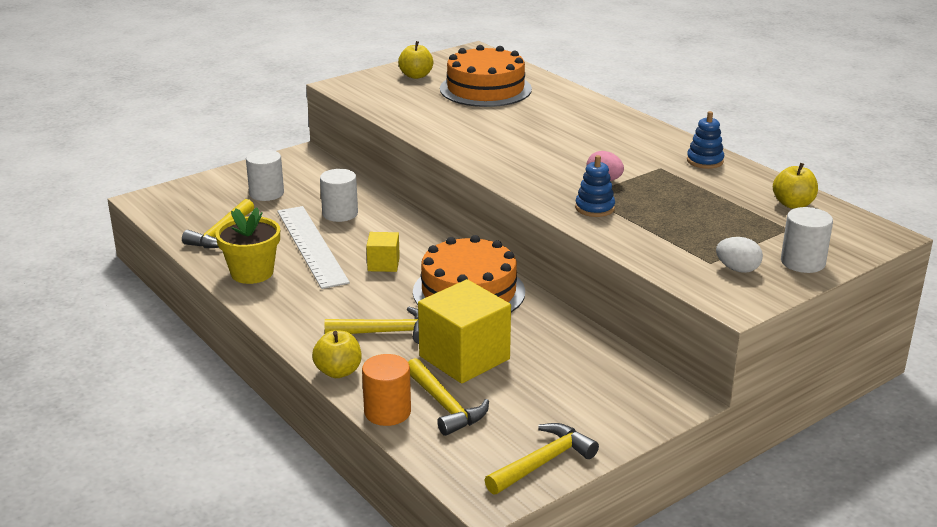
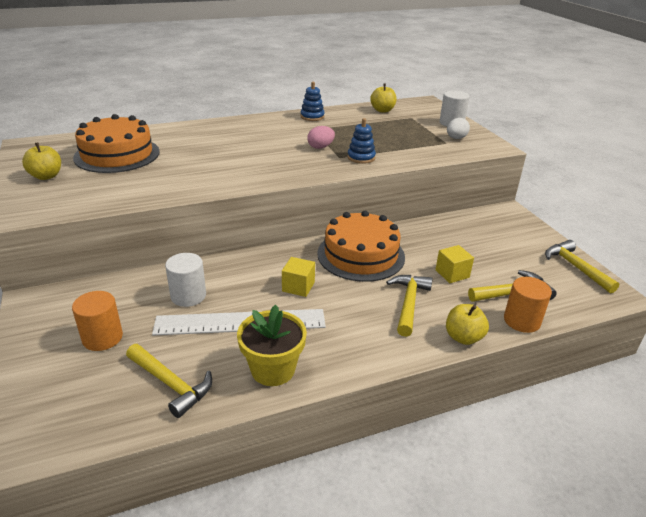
camera: 75 degrees left, 5 degrees up
white cylinder [246,150,284,201] -> orange cylinder [72,291,123,351]
yellow cube [418,279,511,384] -> yellow cube [435,245,474,283], size x0.51

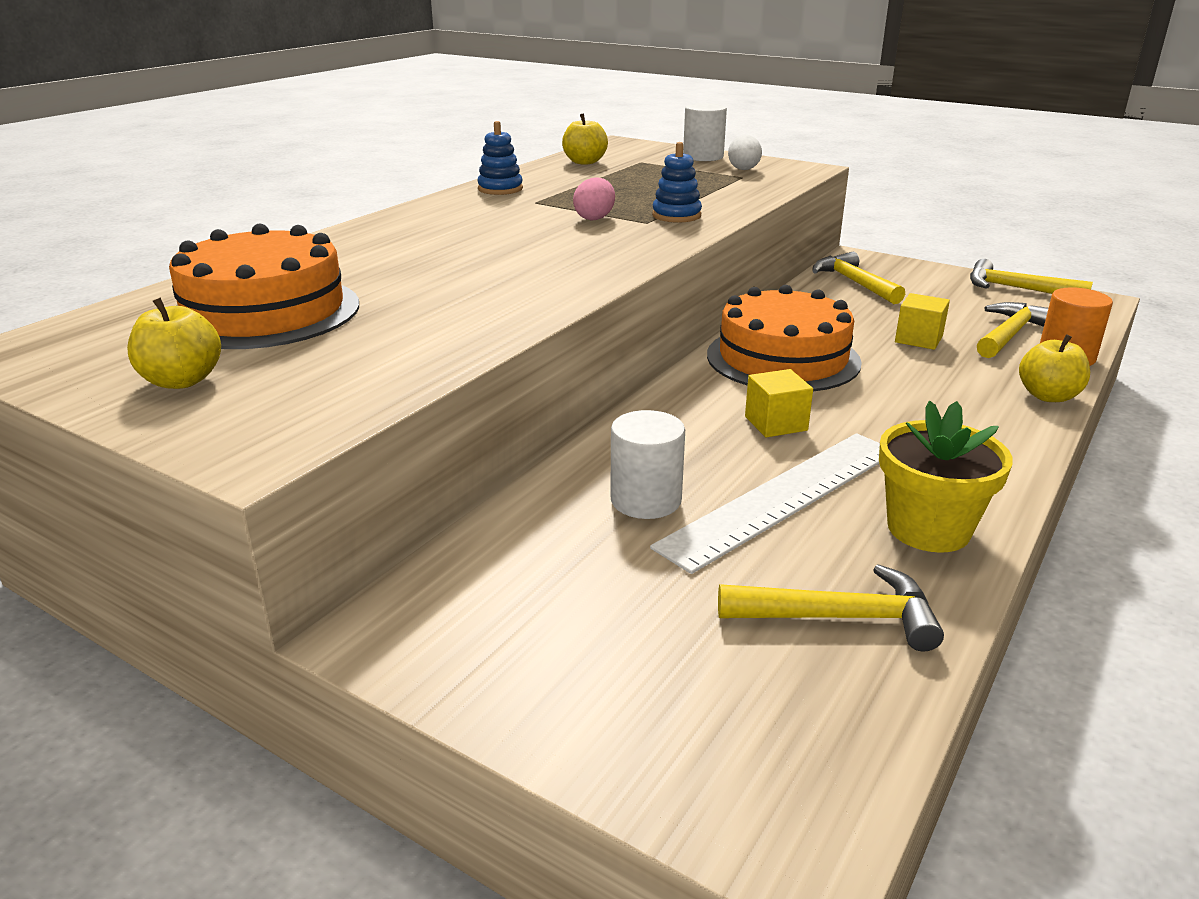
camera: 35 degrees left, 5 degrees down
orange cylinder [72,291,123,351] -> none
yellow hammer [386,275,433,337] -> yellow hammer moved to [813,252,905,304]

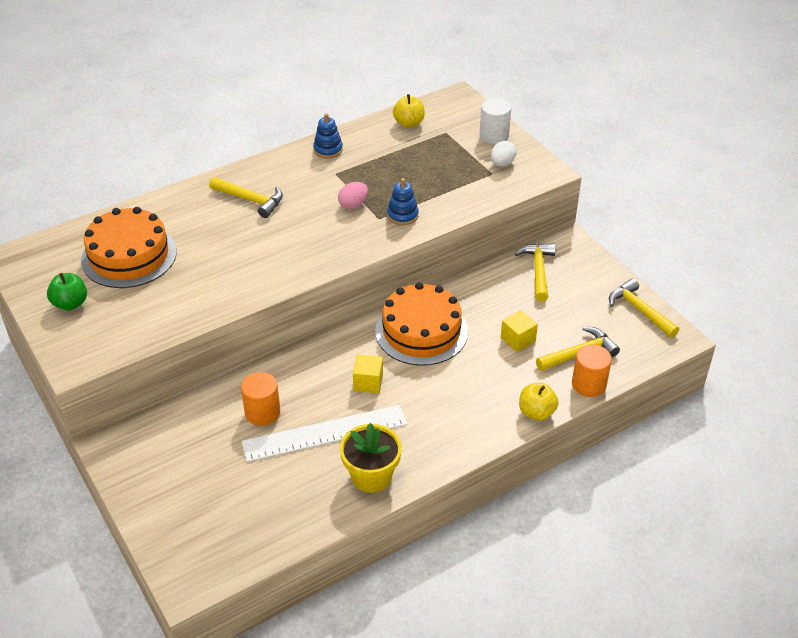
camera: 25 degrees right, 15 degrees up
yellow apple [127,298,221,389] -> green apple [47,273,87,310]
white cylinder [610,410,685,519] -> orange cylinder [241,372,280,426]
yellow hammer [718,565,944,652] -> yellow hammer moved to [209,177,283,218]

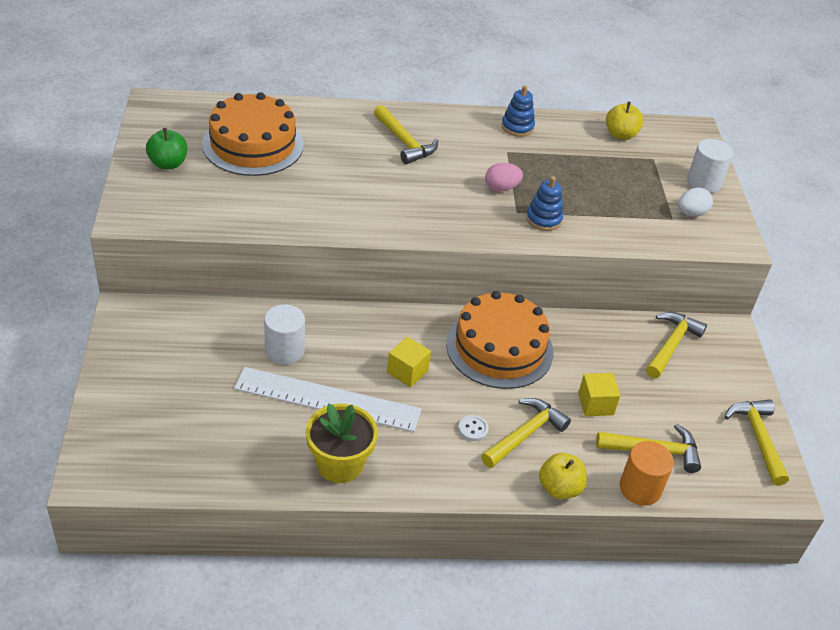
camera: 25 degrees right, 0 degrees up
orange cylinder [241,372,280,426] -> white cylinder [264,304,305,365]
none -> white button [458,415,489,441]
none -> yellow hammer [481,398,571,468]

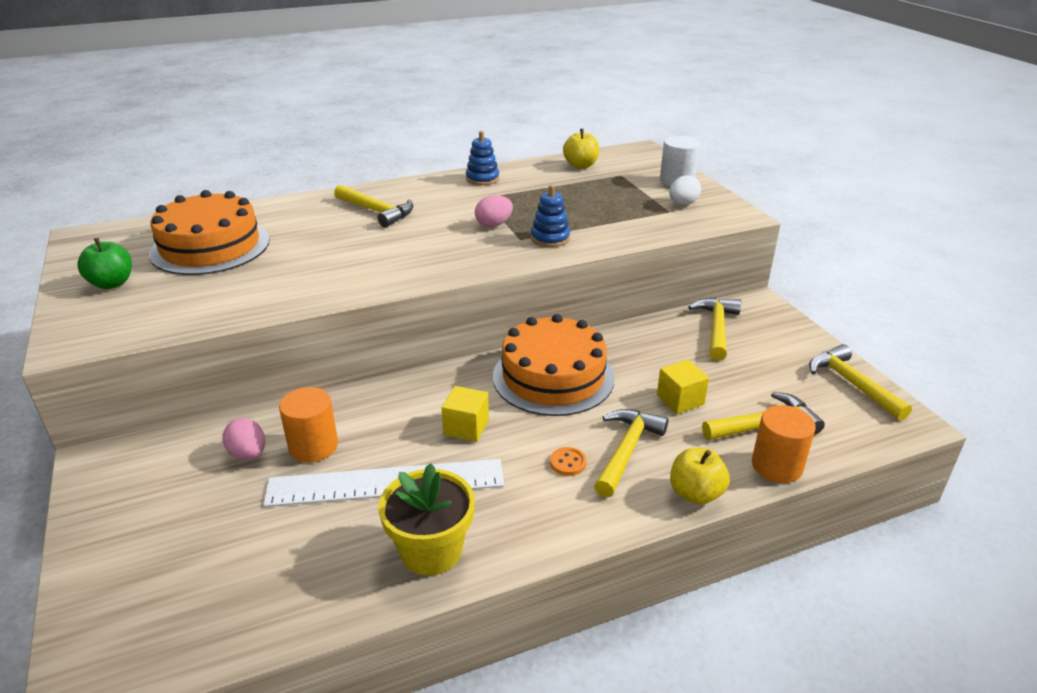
camera: 15 degrees left, 10 degrees down
white cylinder [264,304,305,365] -> orange cylinder [279,387,338,463]
white button [458,415,489,441] -> orange button [550,447,587,476]
none -> pink egg [222,418,265,460]

